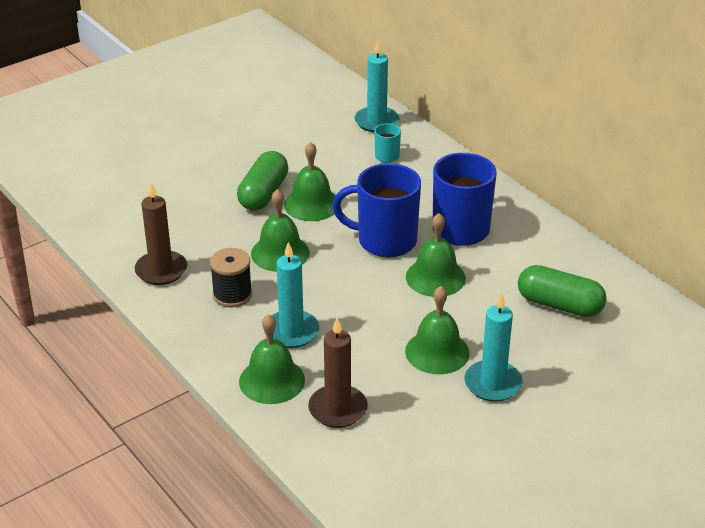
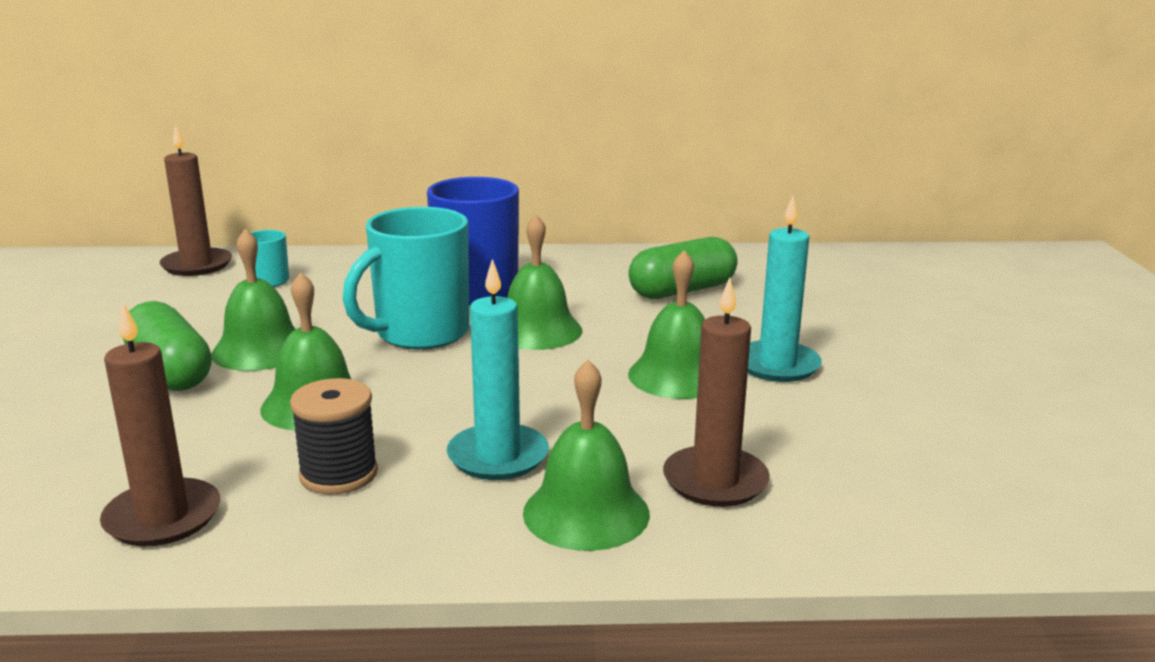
camera: 55 degrees left, 15 degrees down
blue mug [332,163,421,257] -> turquoise mug [343,207,469,349]
turquoise candle [355,41,399,133] -> brown candle [160,125,232,276]

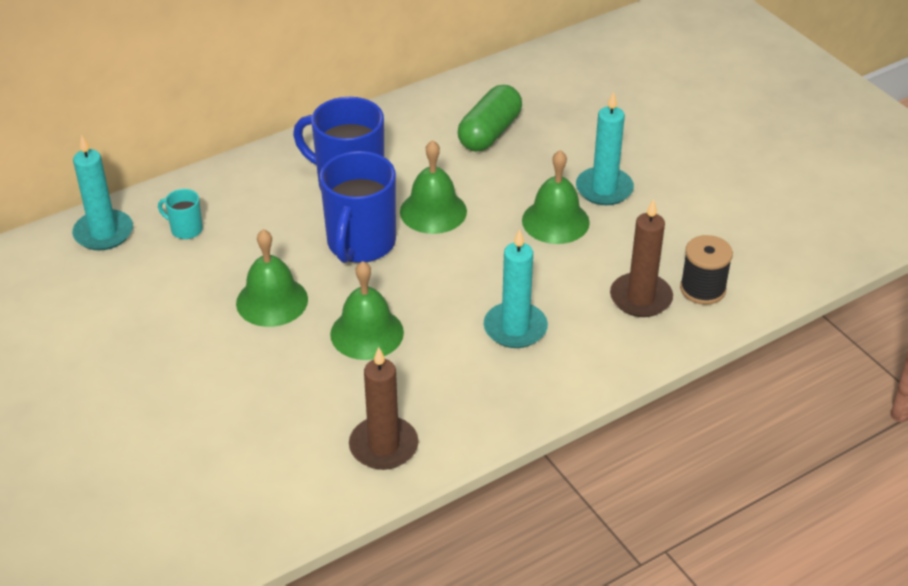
camera: 30 degrees left, 20 degrees up
green capsule [123,301,212,391] -> none
brown candle [160,125,232,276] -> turquoise candle [72,135,133,251]
black spool [290,378,378,494] -> black spool moved to [680,235,733,305]
turquoise mug [343,207,469,349] -> blue mug [320,151,396,263]
green bell [523,360,650,551] -> none

